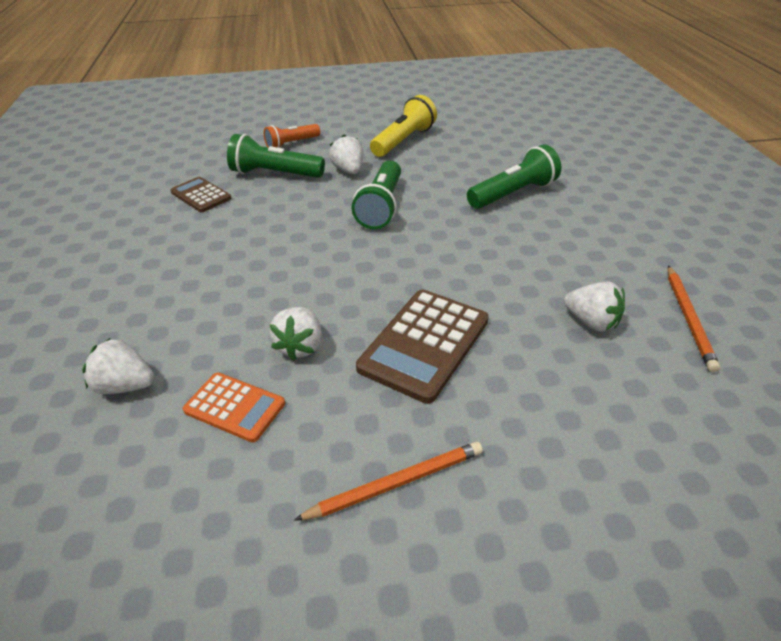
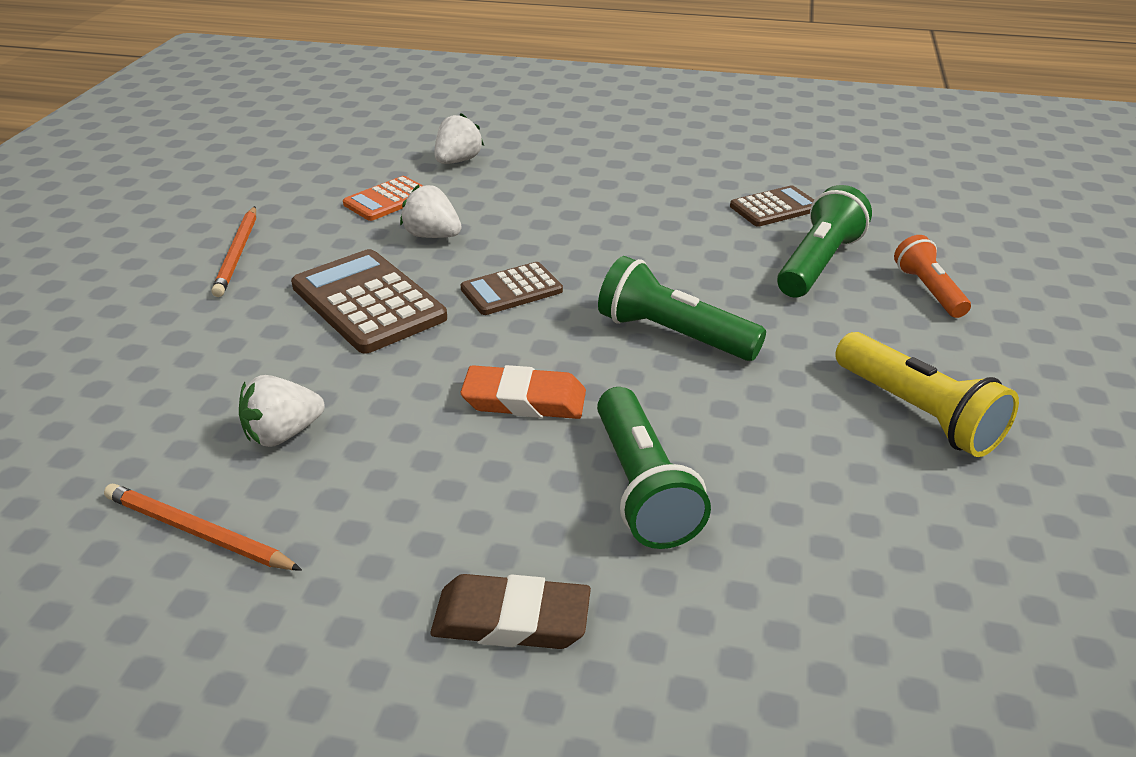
camera: 110 degrees right, 5 degrees down
white strawberry [329,134,363,174] -> none
none -> brown eraser [430,574,591,649]
none -> brown calculator [461,262,563,315]
none -> orange eraser [461,365,586,419]

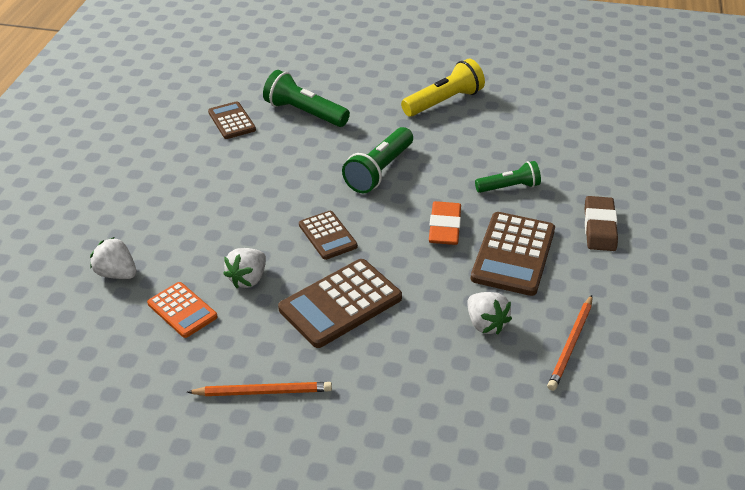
camera: 90 degrees left, 5 degrees up
green flashlight [597,387,711,549] -> green flashlight [475,161,541,193], size x0.66
orange flashlight [894,235,971,318] -> none
none -> brown calculator [471,212,555,296]

